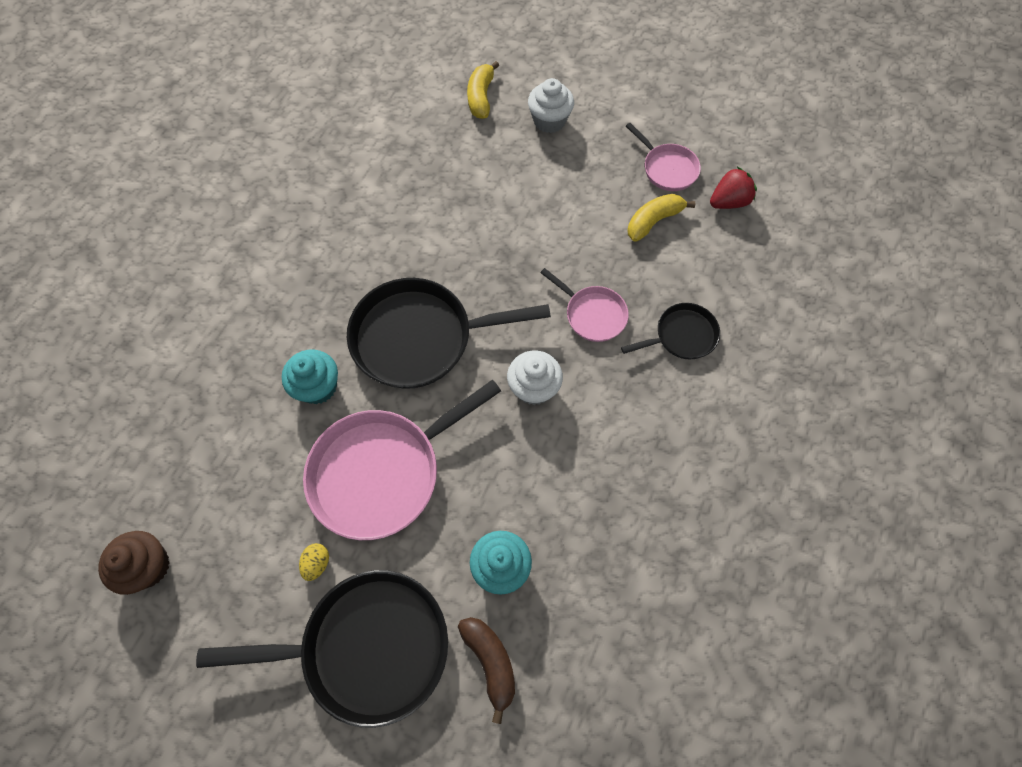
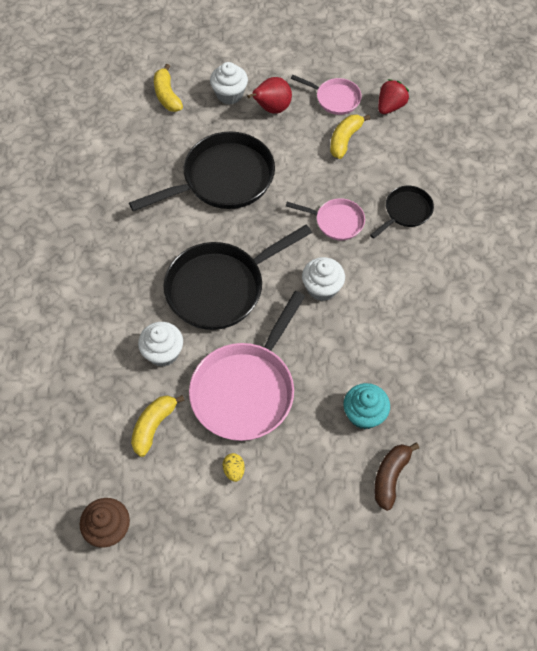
camera: 25 degrees left, 5 degrees down
black pan [196,570,448,728] -> black pan moved to [129,132,275,211]
turquoise cupcake [282,350,338,404] -> white cupcake [138,322,183,367]
brown banana [458,617,515,724] -> brown banana turned 105 degrees counterclockwise [374,443,419,511]
none -> yellow banana [131,395,185,457]
none -> red pear [247,77,292,114]

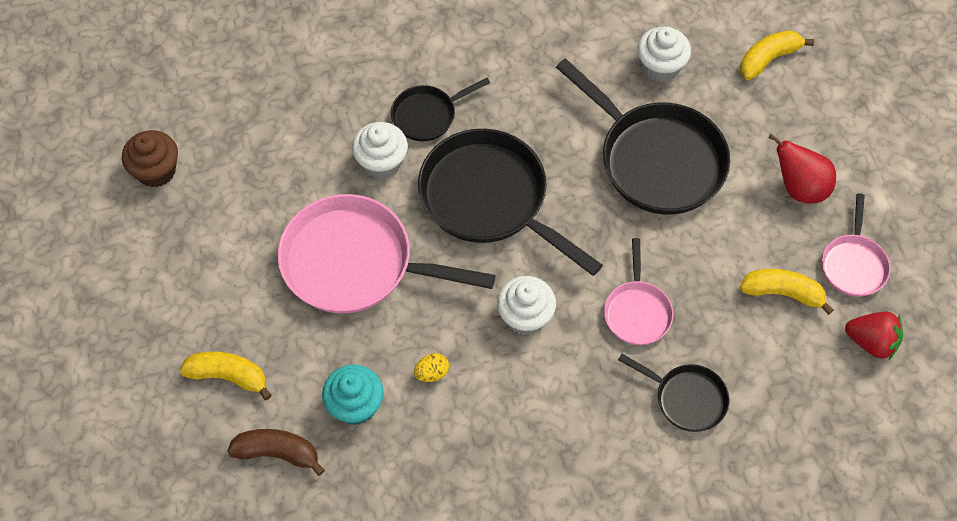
camera: 75 degrees right, 0 degrees up
yellow banana [131,395,185,457] -> yellow banana moved to [180,351,272,400]
white cupcake [210,62,248,105] -> white cupcake moved to [637,27,691,82]
yellow egg [223,453,245,482] -> yellow egg moved to [414,353,449,382]
none -> black pan [391,78,490,141]

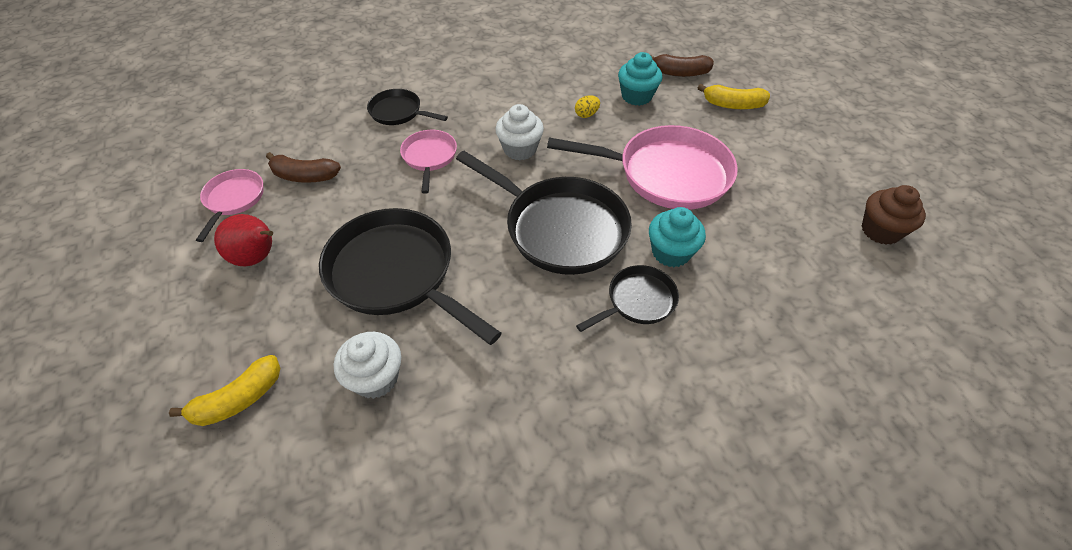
camera: 175 degrees right, 10 degrees down
white cupcake [352,122,408,179] -> turquoise cupcake [649,207,706,267]
yellow banana [740,269,834,315] -> brown banana [266,152,341,183]
red strawberry [845,312,903,360] -> none

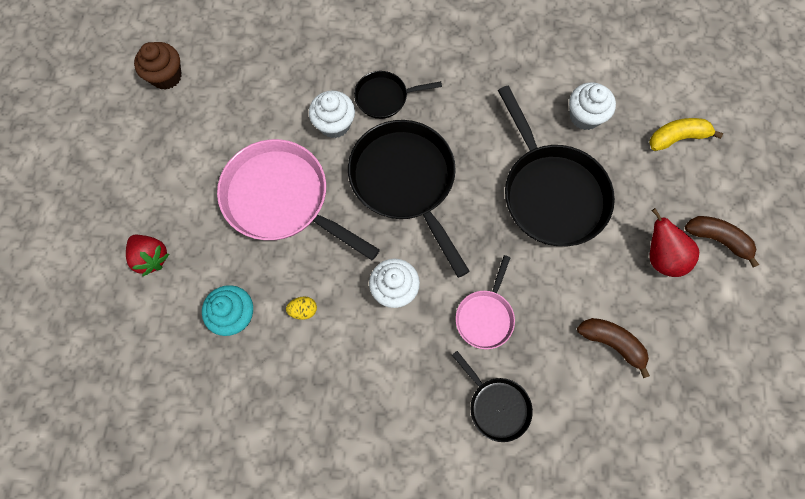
camera: 155 degrees left, 20 degrees up
pink pan [196,169,264,242] -> none
turquoise cupcake [649,207,706,267] -> white cupcake [309,91,355,138]
brown banana [651,54,714,77] -> brown banana moved to [685,216,759,267]
yellow banana [698,84,770,109] -> red strawberry [126,235,169,276]

